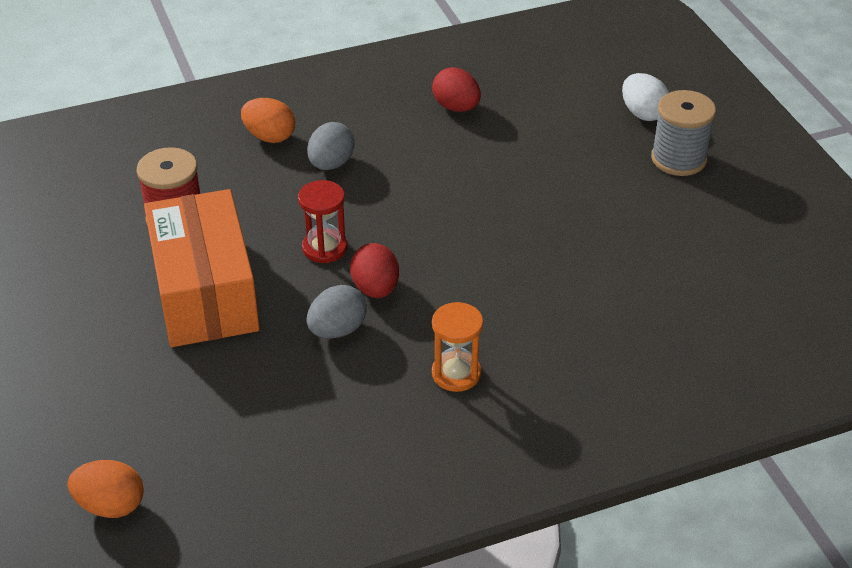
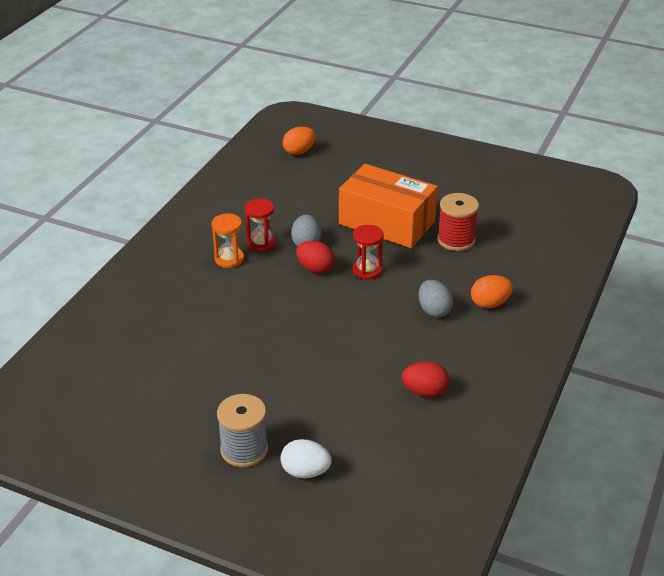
camera: 135 degrees right, 5 degrees down
none -> red hourglass [245,198,276,252]

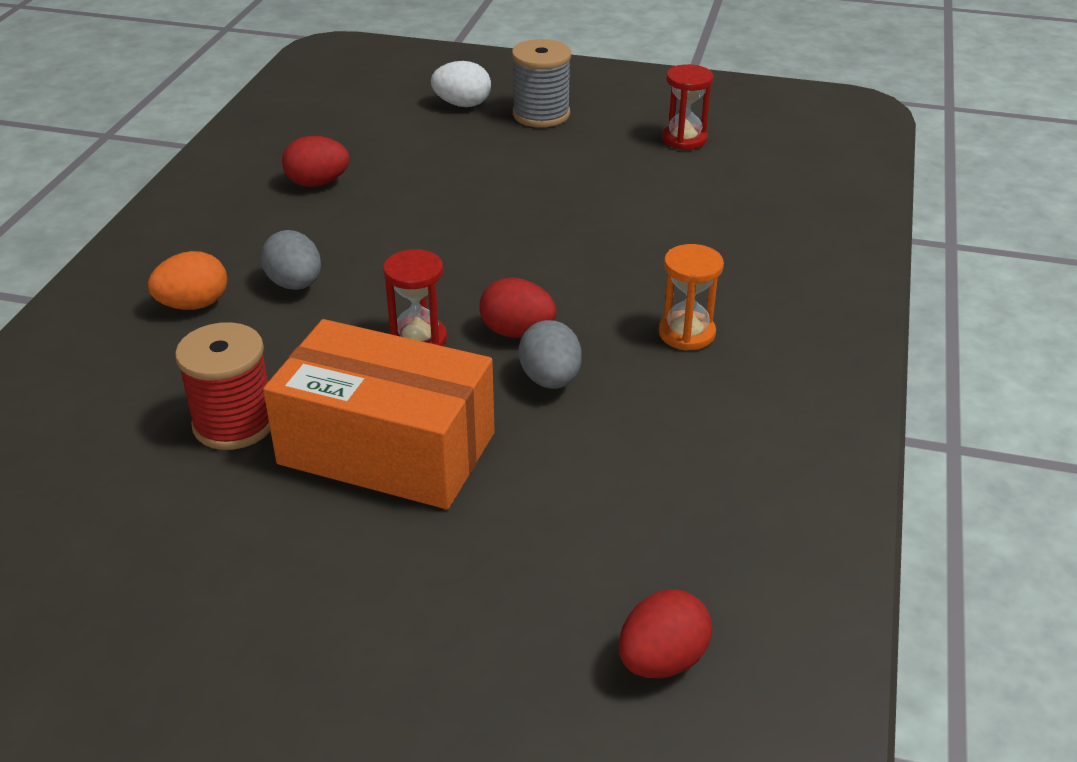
camera: 170 degrees right, 0 degrees up
red hourglass [245,198,276,252] -> red hourglass moved to [662,64,713,150]
orange egg [283,127,316,155] -> red egg [619,590,712,678]

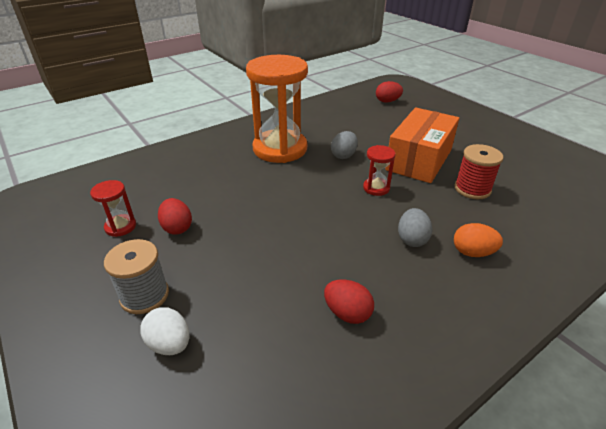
camera: 140 degrees left, 0 degrees up
orange box [263,319,495,509] -> orange box turned 60 degrees clockwise [385,107,459,183]
red egg [480,278,557,338] -> red egg moved to [158,198,192,235]
orange hourglass [659,244,724,350] -> orange hourglass [246,55,308,163], size x2.32

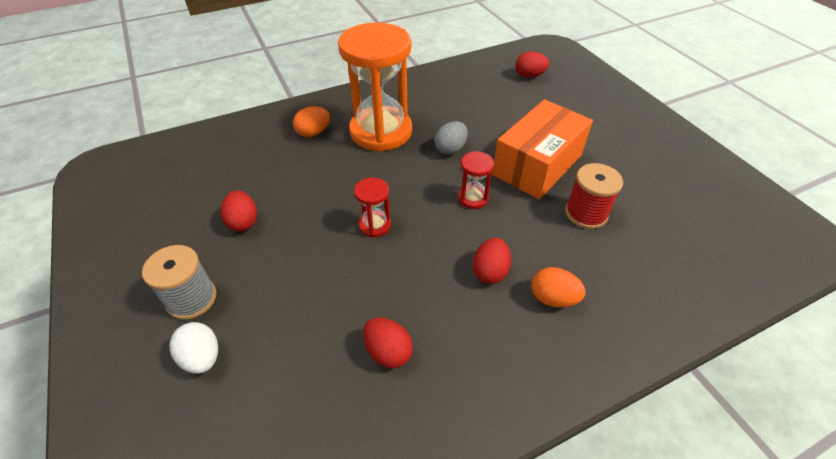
camera: 10 degrees right, 10 degrees up
red hourglass [90,180,136,237] -> red hourglass moved to [354,178,391,237]
grey egg [398,208,432,247] -> red egg [473,238,511,284]
none -> orange egg [293,106,330,137]

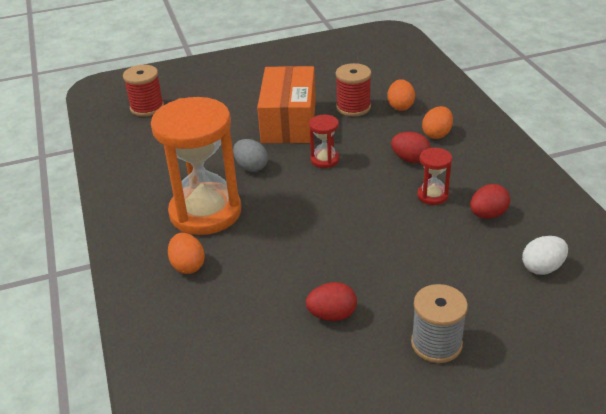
camera: 80 degrees left, 10 degrees down
white egg [170,322,218,374] -> white egg moved to [522,236,568,275]
red hourglass [354,178,391,237] -> red hourglass moved to [417,148,452,205]
orange box [492,99,593,199] -> orange box turned 45 degrees clockwise [257,66,316,143]
red egg [515,51,549,78] -> red spool [123,65,164,116]
none -> orange egg [387,79,415,111]

